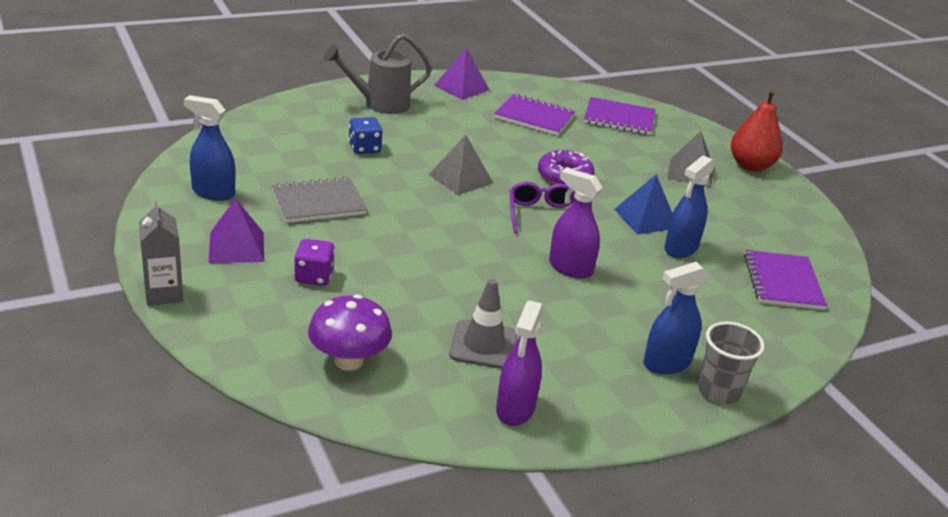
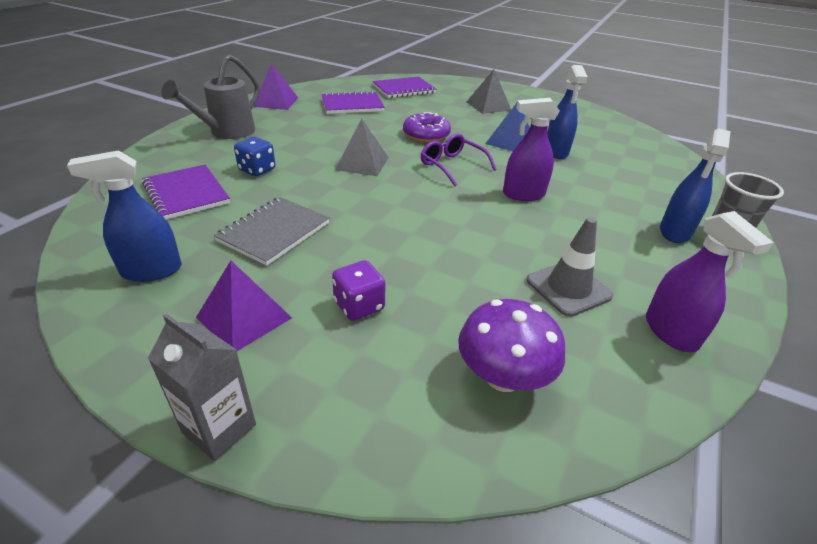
camera: 35 degrees left, 5 degrees up
red pear [731,90,782,172] -> none
purple notebook [744,250,827,310] -> purple notebook moved to [142,165,230,220]

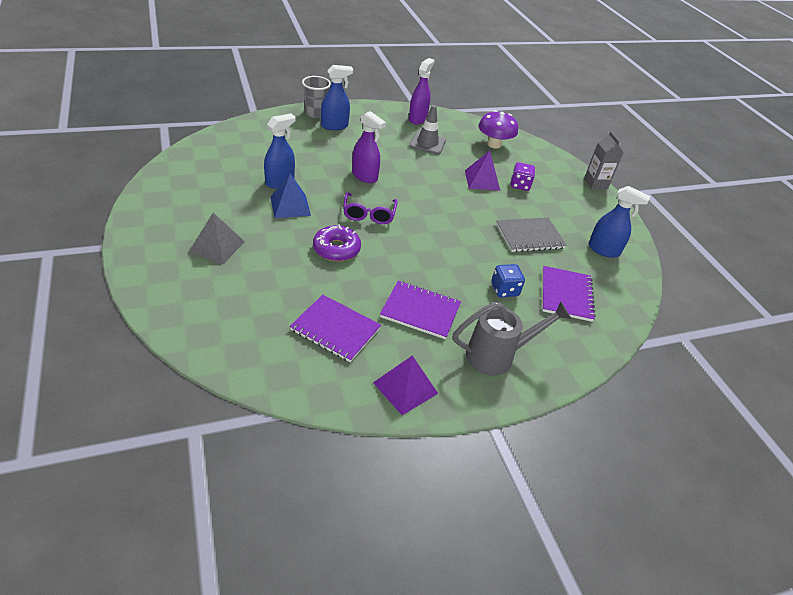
camera: 140 degrees left, 5 degrees up
purple pyramid [196,261,292,351] -> purple pyramid moved to [465,151,500,191]
grey pyramid [335,118,389,176] -> none
purple notebook [373,77,436,98] -> purple notebook moved to [380,281,461,339]

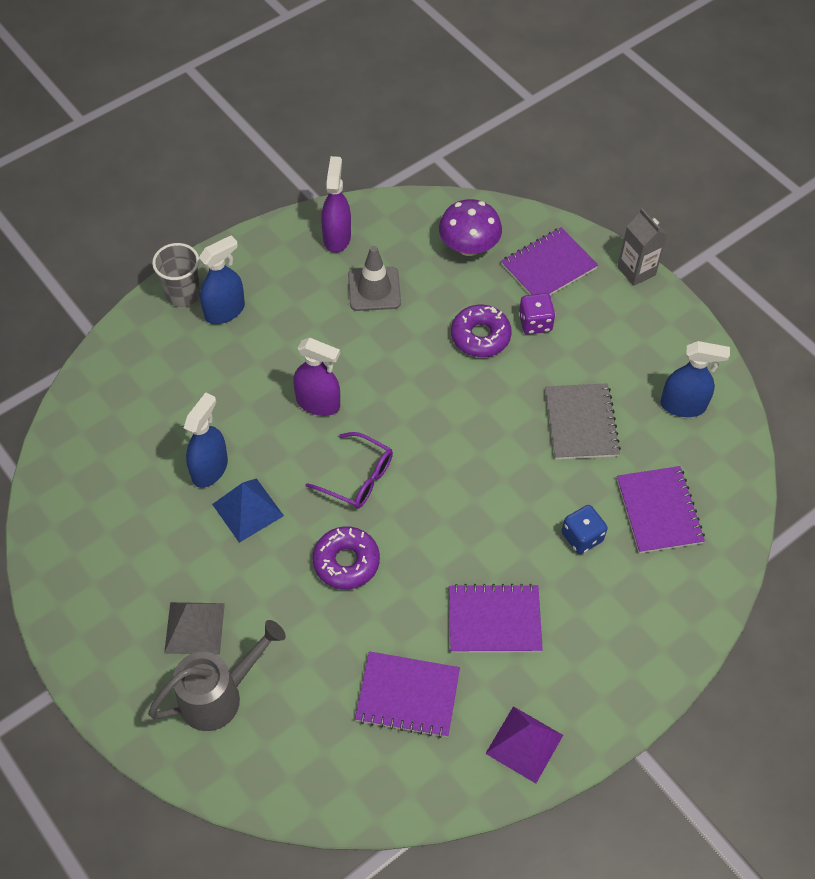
camera: 15 degrees left, 15 degrees up
purple glasses [343,192,398,224] -> purple glasses turned 45 degrees counterclockwise [306,432,393,508]
grey watering can [453,301,571,376] -> grey watering can moved to [148,620,286,731]
purple pyramid [465,151,500,191] -> purple donut [451,305,512,357]
grey notebook [496,217,567,252] -> grey notebook turned 60 degrees counterclockwise [545,383,621,460]
none -> purple notebook [501,227,598,295]

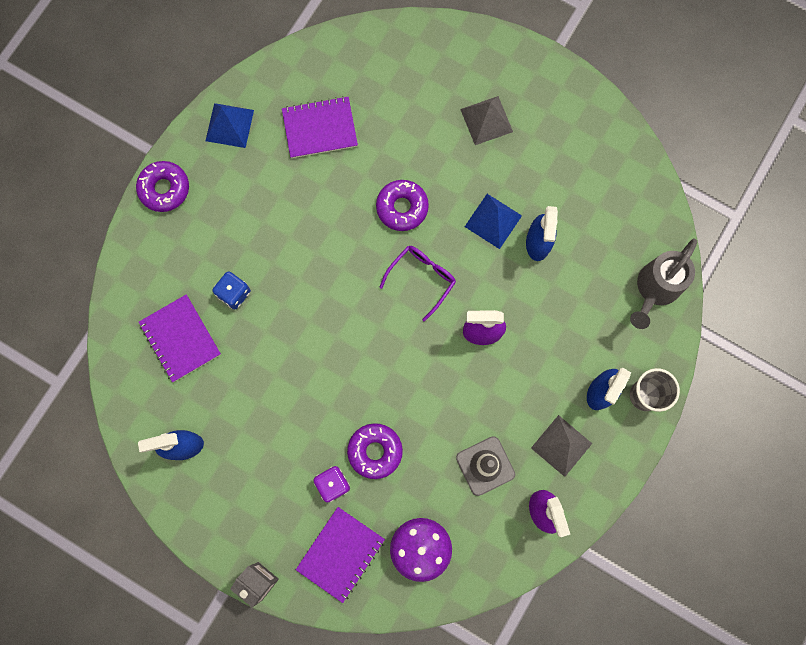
camera: 160 degrees right, 20 degrees up
grey watering can [148,620,286,731] -> grey watering can moved to [630,239,697,329]
purple glasses [306,432,393,508] -> purple glasses turned 120 degrees clockwise [380,246,456,321]
purple notebook [449,584,543,653] -> none
purple pyramid [485,706,563,783] -> blue pyramid [206,103,254,148]
grey notebook [545,383,621,460] -> none
none -> purple donut [136,161,189,212]
none -> grey pyramid [531,415,592,477]

